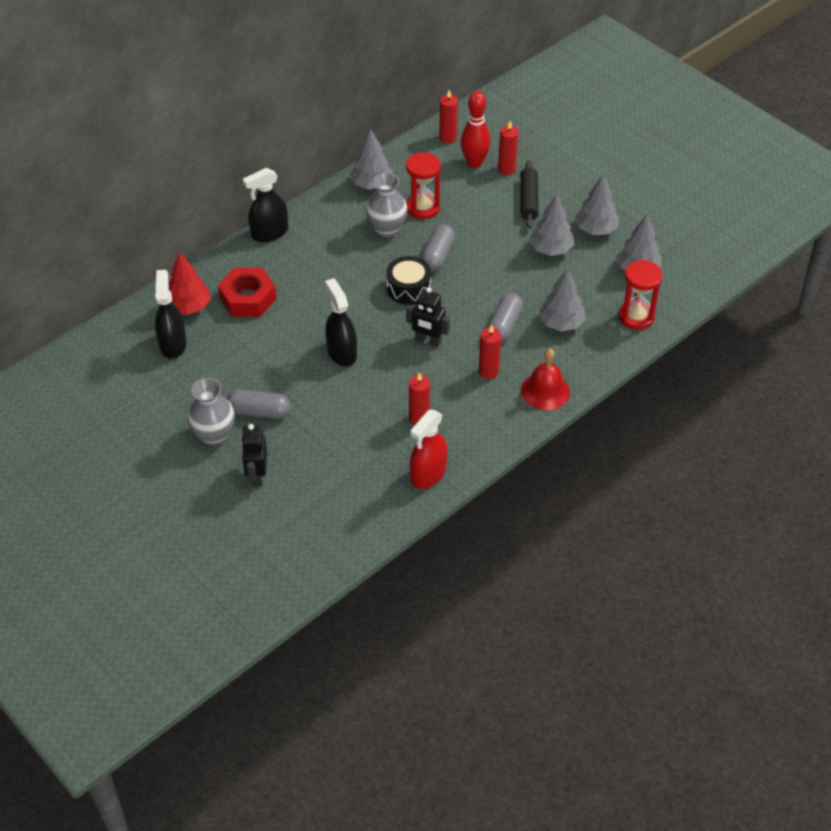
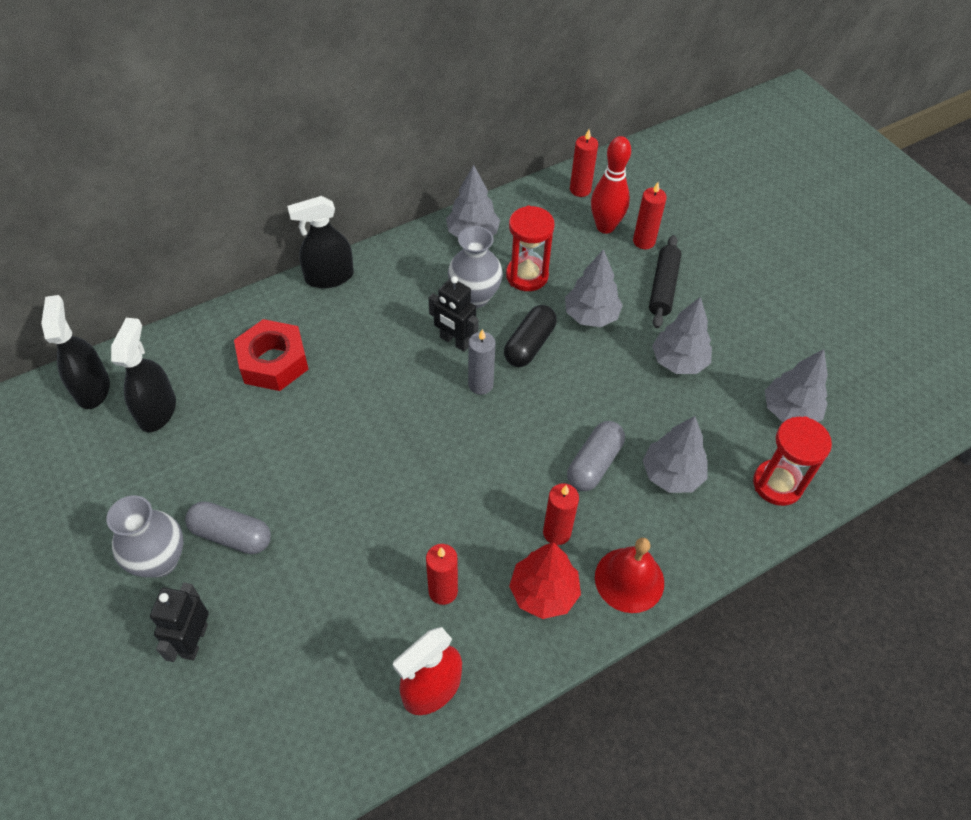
camera: 10 degrees right, 5 degrees up
red tree [169,252,211,315] -> red tree moved to [509,542,581,619]
black spray bottle [325,278,357,366] -> black spray bottle moved to [41,295,110,409]
black drum [386,256,431,305] -> grey candle [468,329,495,395]
black robot [406,287,450,347] -> black robot moved to [429,276,479,352]
grey capsule [421,224,455,272] -> black capsule [504,305,557,367]
grey tree [575,174,619,235] -> grey tree moved to [565,249,623,327]

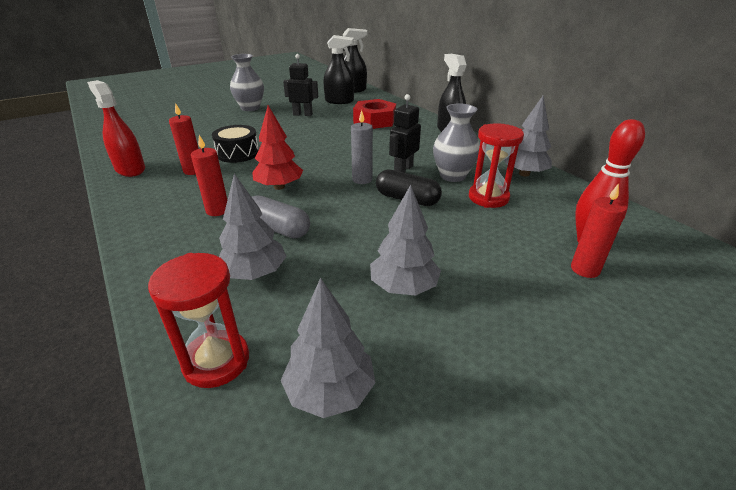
camera: 90 degrees right, 20 degrees down
black robot [150,583,209,662] -> black robot moved to [283,54,318,116]
grey capsule [185,501,271,554] -> none
red tree [509,542,581,619] -> red tree moved to [252,105,303,190]
grey tree [565,249,623,327] -> none
red candle [570,130,598,197] -> none
red bell [595,538,664,613] -> none
black rolling pin [649,235,682,328] -> none
none -> black drum [212,125,259,163]

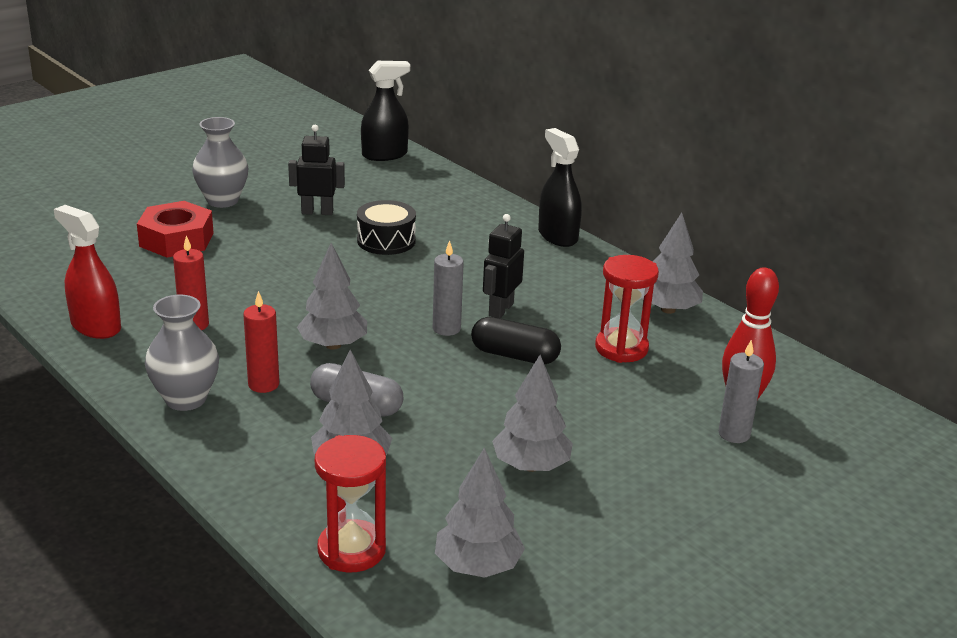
camera: 10 degrees left, 5 degrees down
black drum [212,125,259,163] -> black drum moved to [357,200,416,255]
red tree [252,105,303,190] -> grey tree [297,243,367,350]
black spray bottle [323,35,354,104] -> none
red nut [353,99,396,129] -> red nut moved to [137,201,214,258]
grey vase [433,103,480,182] -> grey vase moved to [145,295,219,411]
red candle [571,184,627,278] -> grey candle [718,340,764,443]

